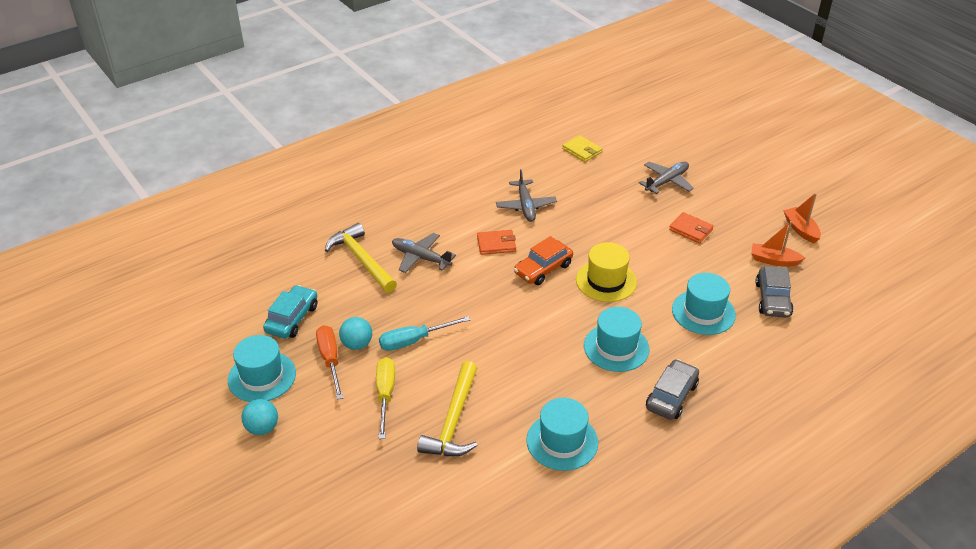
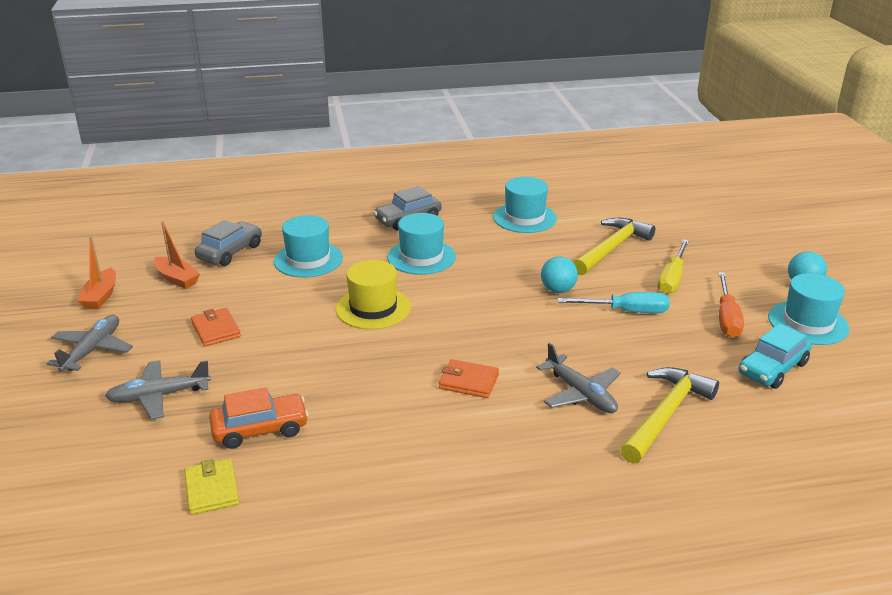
camera: 155 degrees left, 10 degrees down
yellow hammer [325,223,397,293] -> yellow hammer turned 135 degrees counterclockwise [620,367,719,464]
turquoise ball [339,317,372,350] -> turquoise ball moved to [541,256,578,293]
grey plane [496,169,557,222] -> grey plane moved to [46,315,133,372]
orange car [514,236,573,285] -> orange car moved to [209,387,309,449]

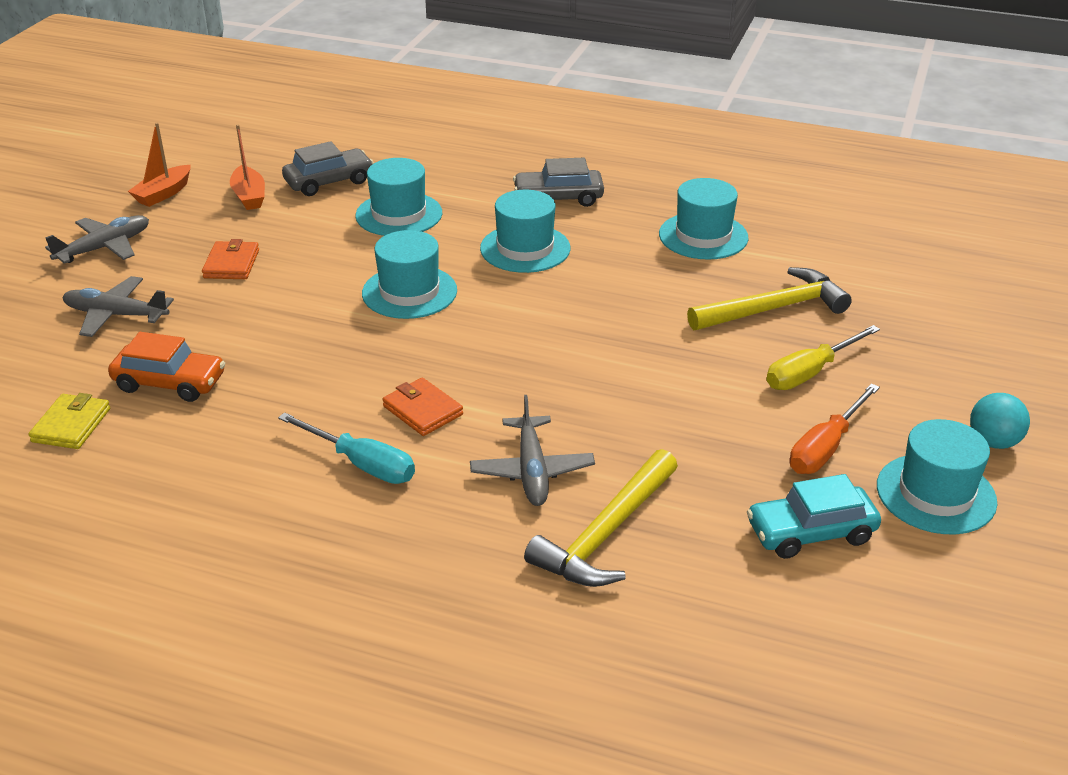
camera: 30 degrees right, 5 degrees up
yellow hat [336,260,411,329] -> turquoise hat [362,230,457,319]
turquoise ball [541,256,578,293] -> none
turquoise screwdriver [557,292,670,313] -> turquoise screwdriver moved to [278,412,415,484]
yellow hammer [620,367,719,464] -> yellow hammer turned 150 degrees clockwise [524,449,678,587]

